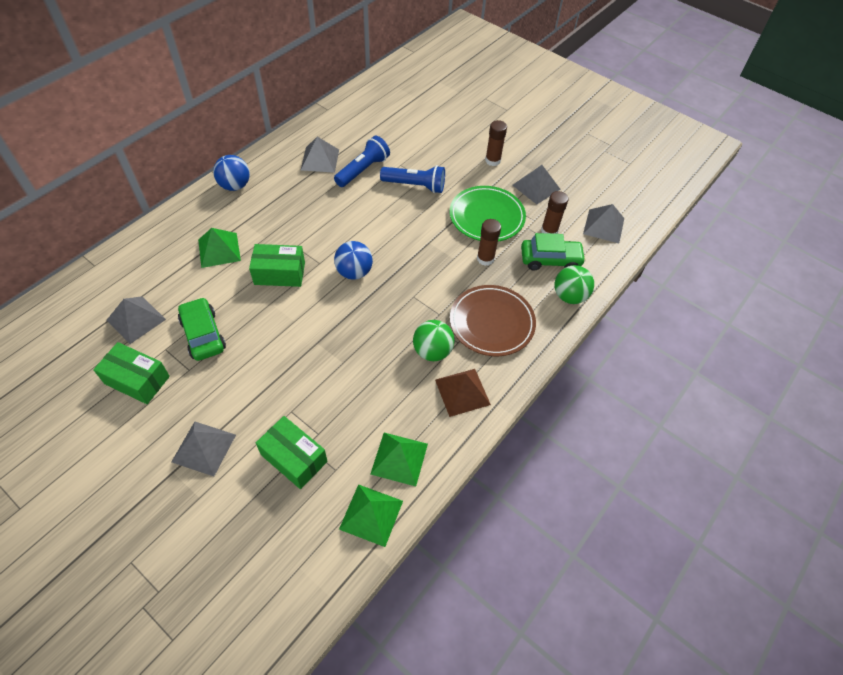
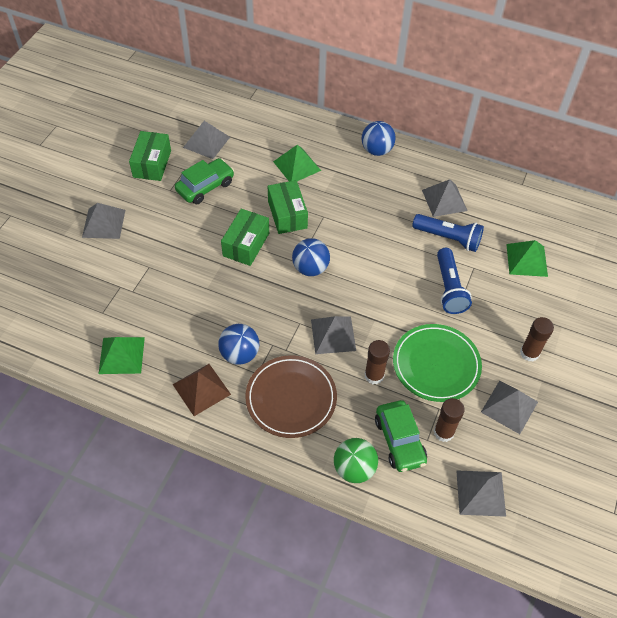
camera: 75 degrees right, 0 degrees up
green box [256,416,328,489] -> green box moved to [221,209,269,266]
green pyramid [339,484,403,547] -> green pyramid moved to [506,240,548,277]
green ball [413,320,455,361] -> blue ball [218,324,259,365]
none -> grey pyramid [311,316,356,354]

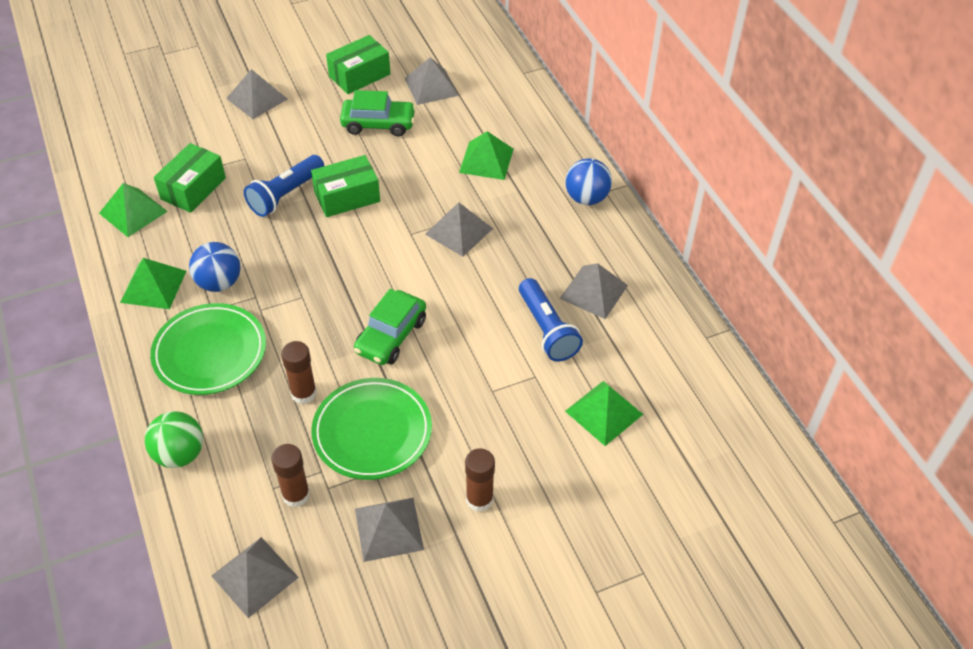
camera: 45 degrees right, 5 degrees down
brown pyramid [172,364,231,416] -> green pyramid [120,258,186,309]
brown plate [245,355,337,438] -> green plate [150,303,266,395]
green box [268,180,308,234] -> green box moved to [154,143,226,213]
blue ball [292,238,330,276] -> none
grey pyramid [311,316,356,354] -> grey pyramid moved to [425,202,493,257]
green car [375,400,427,472] -> green car moved to [354,289,426,365]
blue flashlight [437,248,472,314] -> blue flashlight moved to [244,155,324,217]

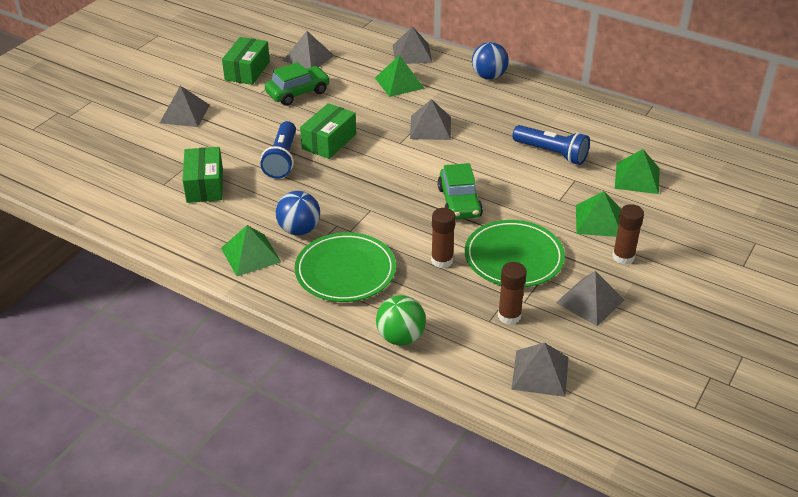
camera: 35 degrees left, 10 degrees down
green pyramid [99,183,168,237] -> green pyramid moved to [576,191,621,237]
grey pyramid [559,263,628,319] -> grey pyramid moved to [393,26,433,64]

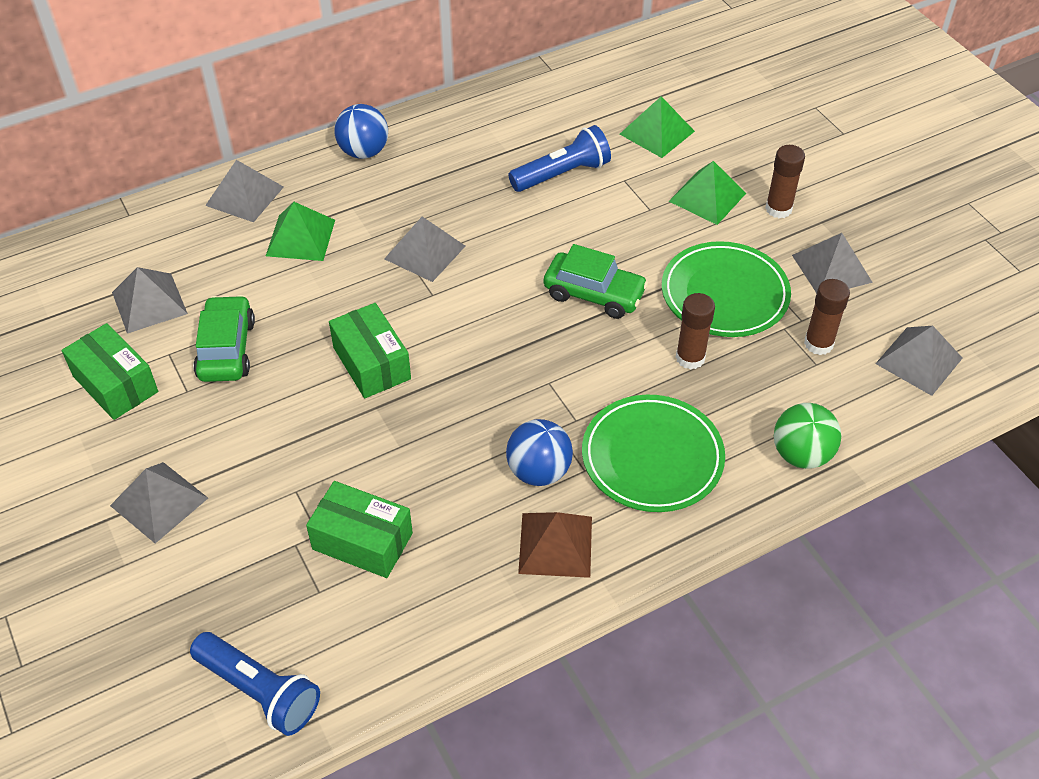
camera: 60 degrees left, 10 degrees up
green pyramid [221,225,281,276] -> brown pyramid [518,512,592,578]
blue flashlight [260,121,296,179] -> blue flashlight moved to [190,632,320,736]

